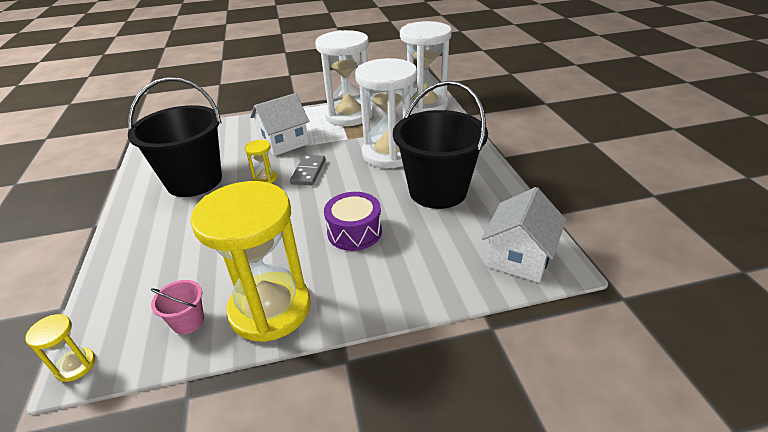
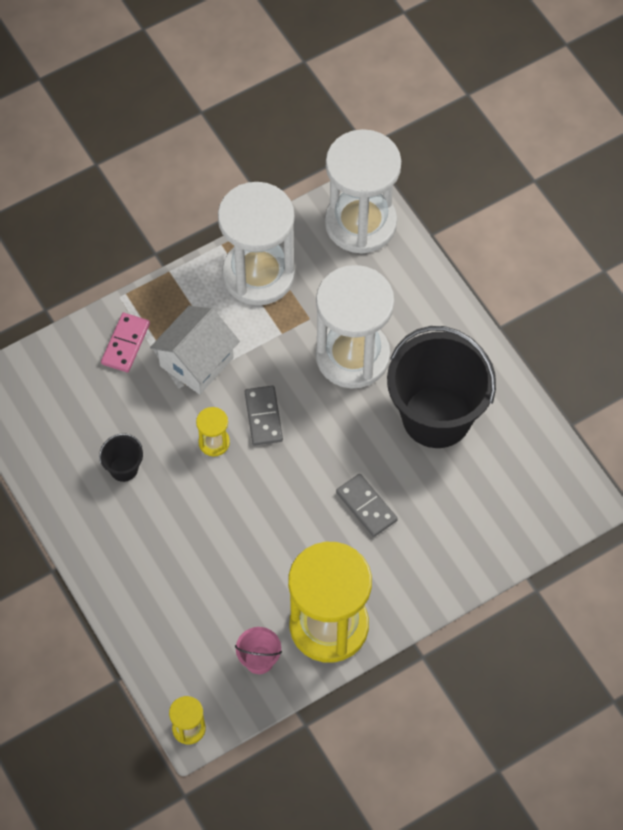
camera: 20 degrees left, 25 degrees up
black bucket [128,77,222,197] -> black bucket [99,434,143,482], size x0.40
purple drum [324,192,382,251] -> grey domino [336,474,398,537]
white house [482,187,566,283] -> none
none -> pink domino [101,313,150,372]

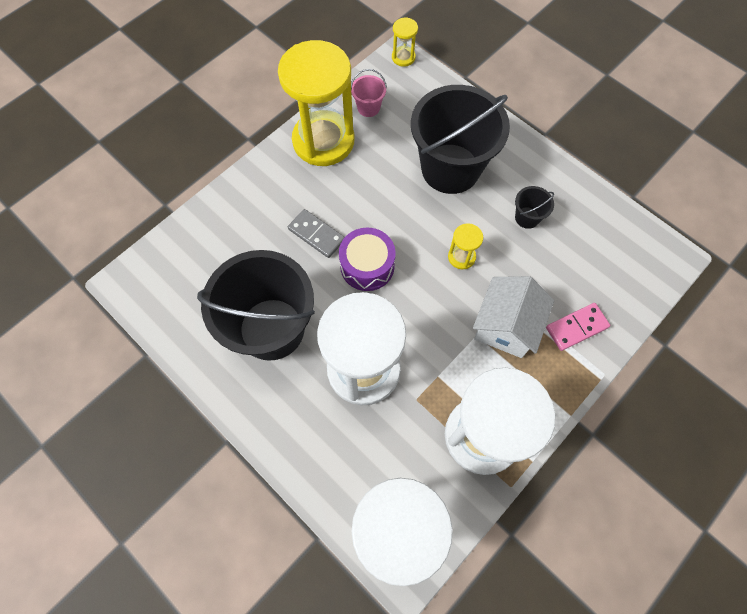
camera: 165 degrees right, 5 degrees up
pink domino [101,313,150,372] -> pink domino turned 60 degrees clockwise [546,303,610,351]
grey domino [245,386,283,445] -> none
none -> purple drum [339,228,396,291]
none -> black bucket [411,85,510,194]

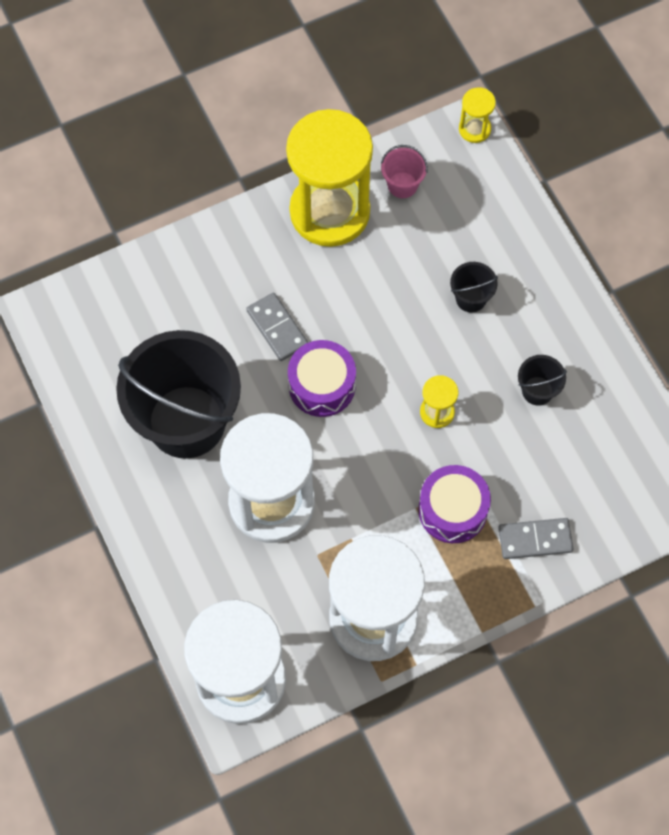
camera: 20 degrees right, 0 degrees up
black bucket [411,85,510,194] -> black bucket [450,262,498,312], size x0.40
white house [473,276,554,358] -> purple drum [418,465,491,543]
pink domino [546,303,610,351] -> grey domino [498,518,573,559]

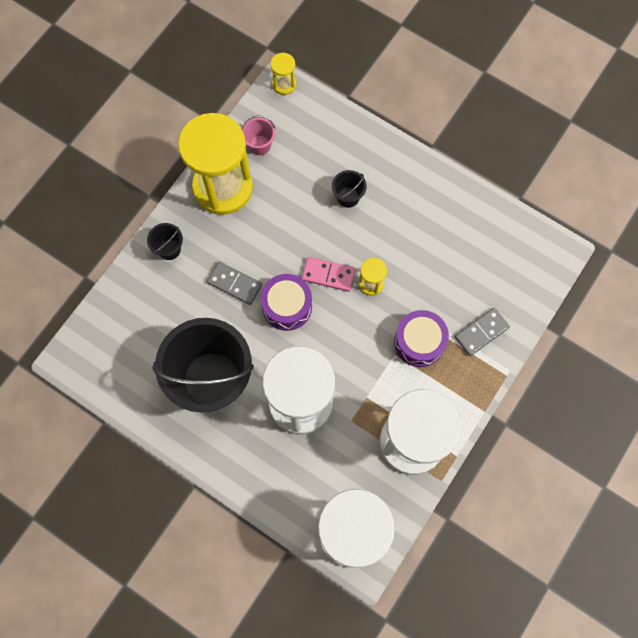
camera: 30 degrees left, 5 degrees up
black bucket [518,355,567,406] -> black bucket moved to [147,223,183,260]
none -> pink domino [302,257,356,292]

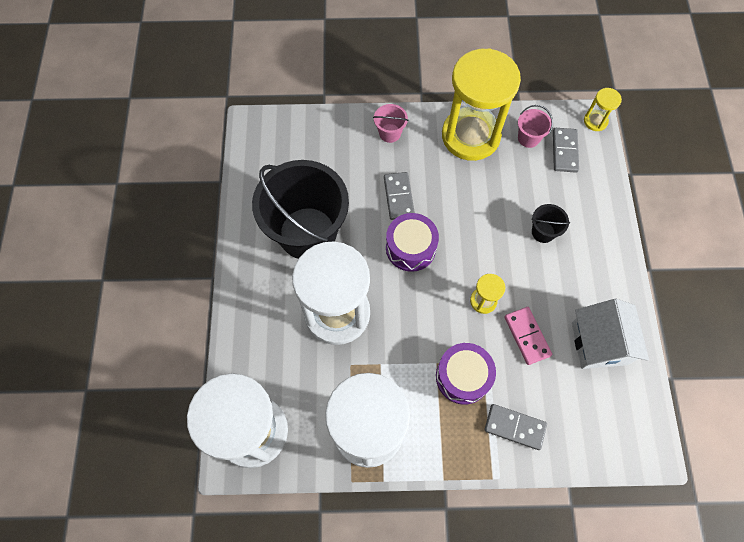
camera: 55 degrees right, 5 degrees down
black bucket [147,223,183,260] -> pink bucket [373,104,408,143]
pink domino [302,257,356,292] -> pink domino moved to [504,307,552,365]
none -> grey domino [553,128,579,172]
none -> white house [572,299,649,369]

